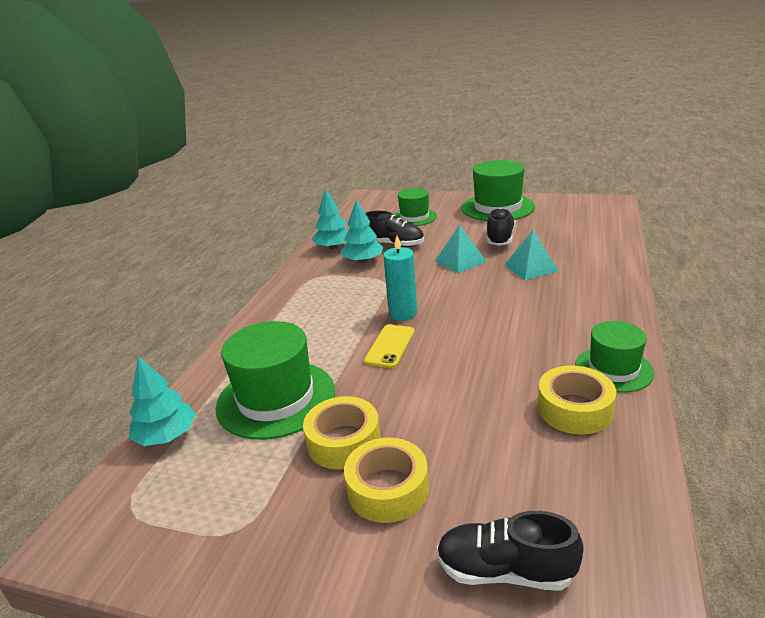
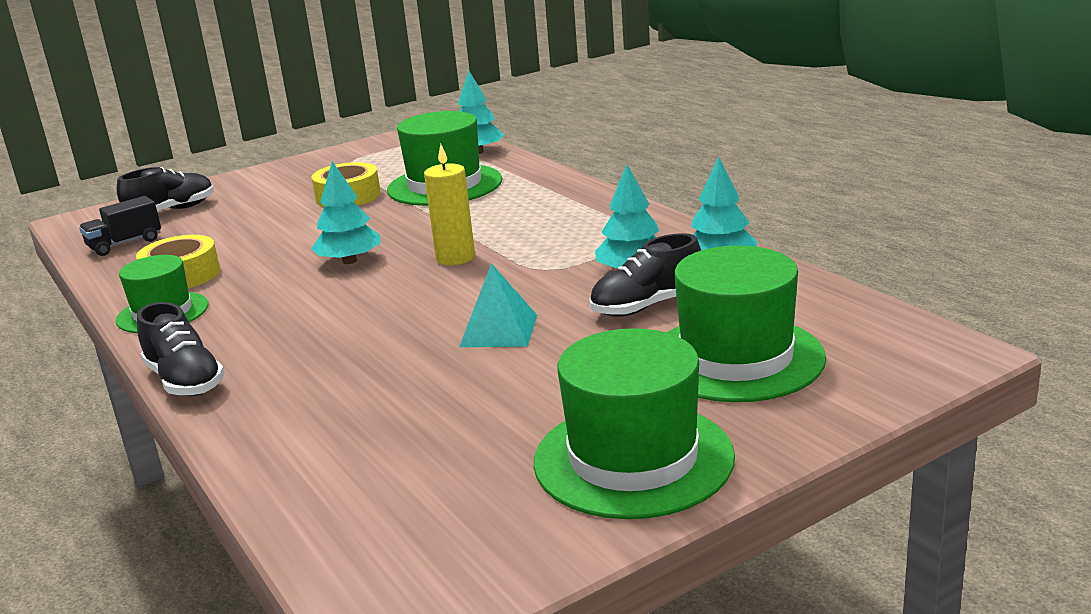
camera: 130 degrees right, 5 degrees down
yellow tape [344,438,429,523] -> none
yellow phone [364,324,415,368] -> none
turquoise candle [383,236,417,321] -> yellow candle [424,144,475,265]
green hat [394,188,437,226] -> green hat [667,246,826,402], size x1.61
black shoe [487,208,515,246] -> black shoe moved to [137,302,225,396]
turquoise pyramid [504,230,559,280] -> none
none -> black truck [79,196,161,256]
none -> turquoise tree [311,161,380,264]

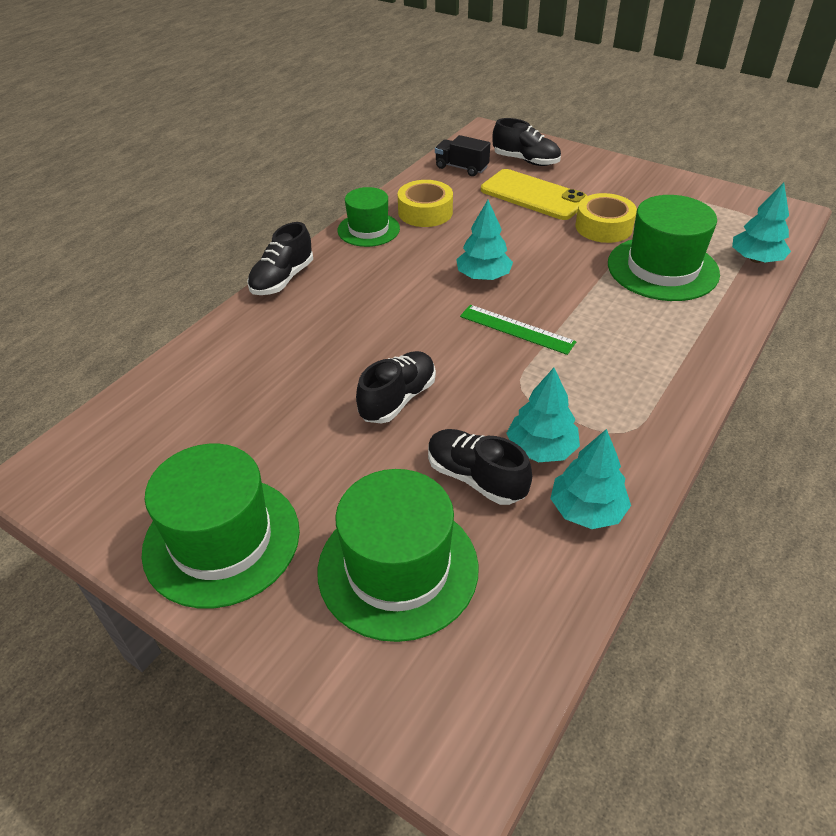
camera: 65 degrees right, 20 degrees up
yellow candle [424,144,475,265] -> green ruler [460,305,576,355]
turquoise pyramid [459,263,537,347] -> black shoe [356,351,436,423]
none -> yellow phone [481,169,587,220]

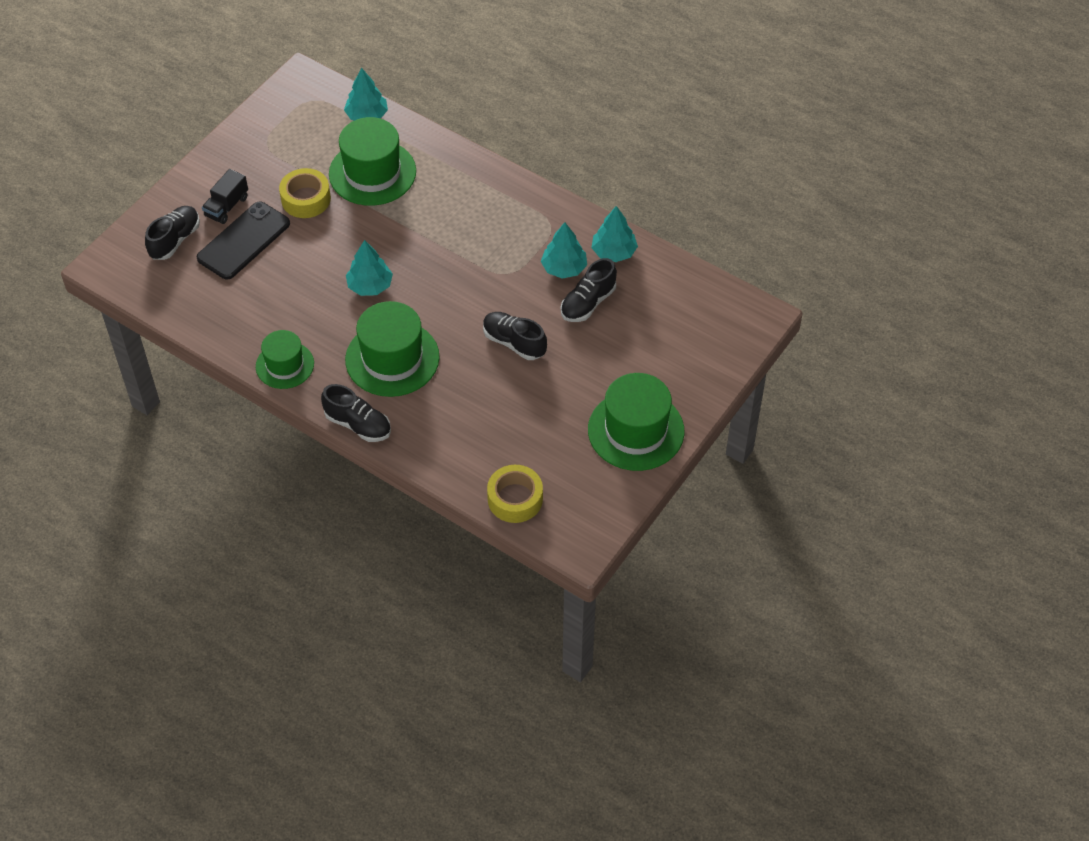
camera: 90 degrees left, 10 degrees up
green hat [317,469,479,642] -> green hat moved to [345,301,440,397]
yellow tape [398,180,453,227] -> yellow tape moved to [487,465,543,523]
black truck [435,135,490,176] -> black truck moved to [202,169,248,224]
green ruler [460,305,576,355] -> none
yellow phone [481,169,587,220] -> black phone [197,202,290,279]

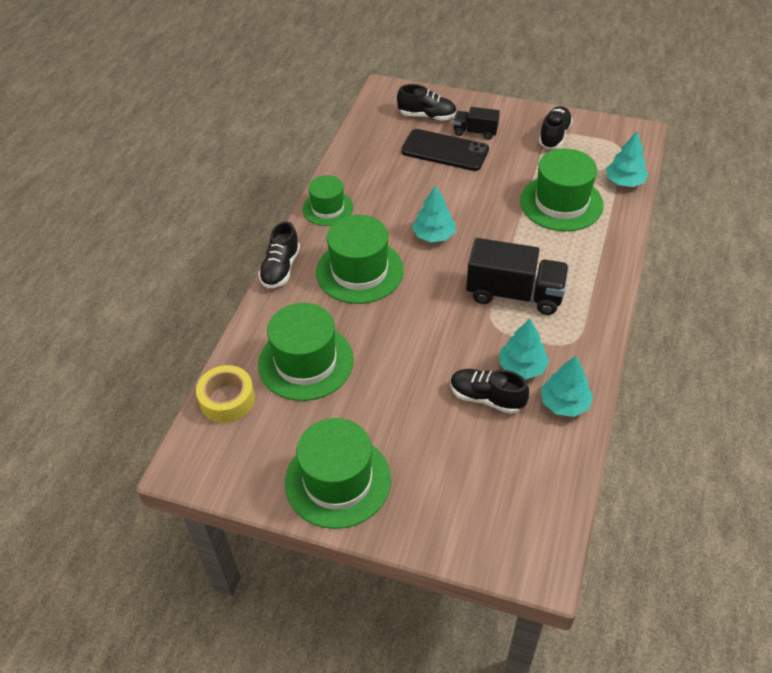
camera: 75 degrees right, 5 degrees down
yellow tape [279,168,331,218] -> none
black shoe [483,312,547,360] -> black shoe moved to [539,106,573,149]
none -> green hat [258,303,354,401]
none -> black truck [466,238,569,315]

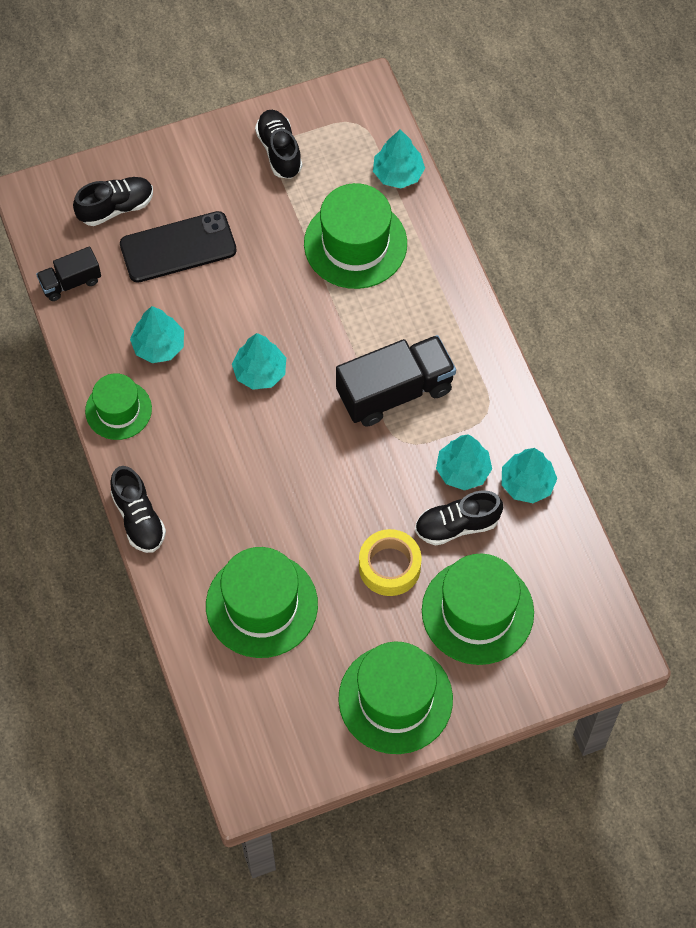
camera: 40 degrees left, 15 degrees up
yellow tape [196,365,255,423] -> yellow tape moved to [359,529,422,596]
green hat [316,215,404,304] -> green hat moved to [422,553,534,665]
black truck [453,107,500,140] -> black truck moved to [36,246,101,301]
none -> turquoise tree [130,306,184,363]

